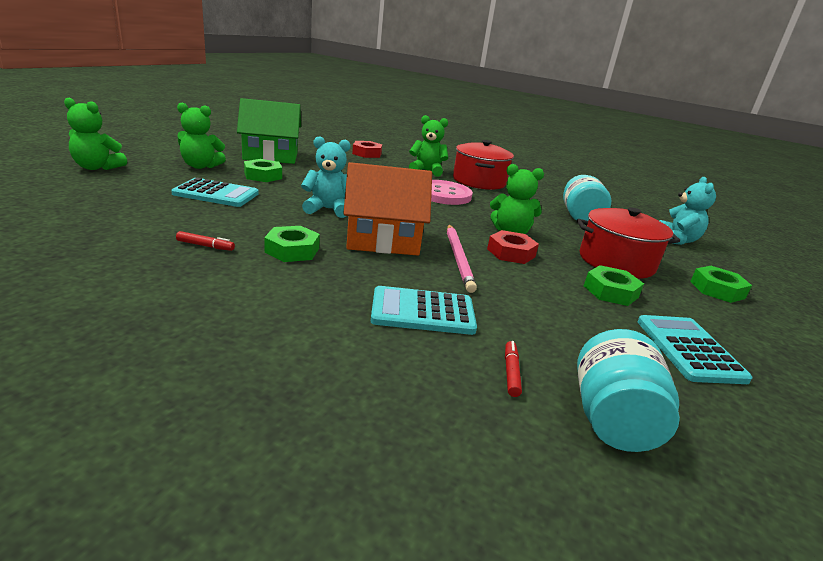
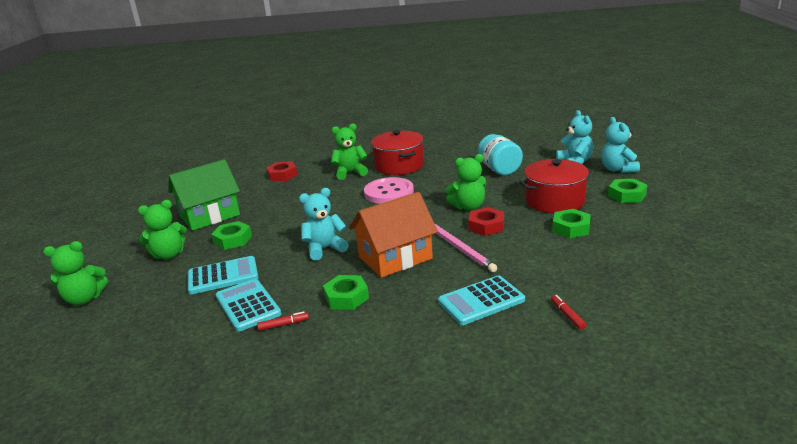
camera: 20 degrees left, 0 degrees up
turquoise jar [577,329,680,452] -> none
turquoise calculator [638,315,752,384] -> turquoise calculator moved to [216,279,282,332]
none -> turquoise teddy bear [601,117,640,173]

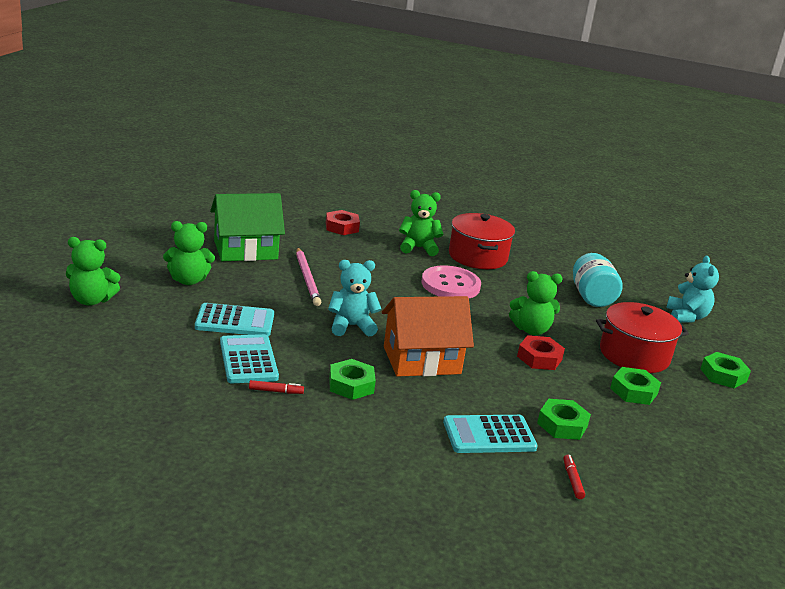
camera: 10 degrees right, 0 degrees up
green nut [211,221,252,250] -> green nut moved to [537,399,591,440]
pink pencil [435,224,497,272] -> pink pencil moved to [296,247,321,306]
turquoise teddy bear [601,117,640,173] -> none

